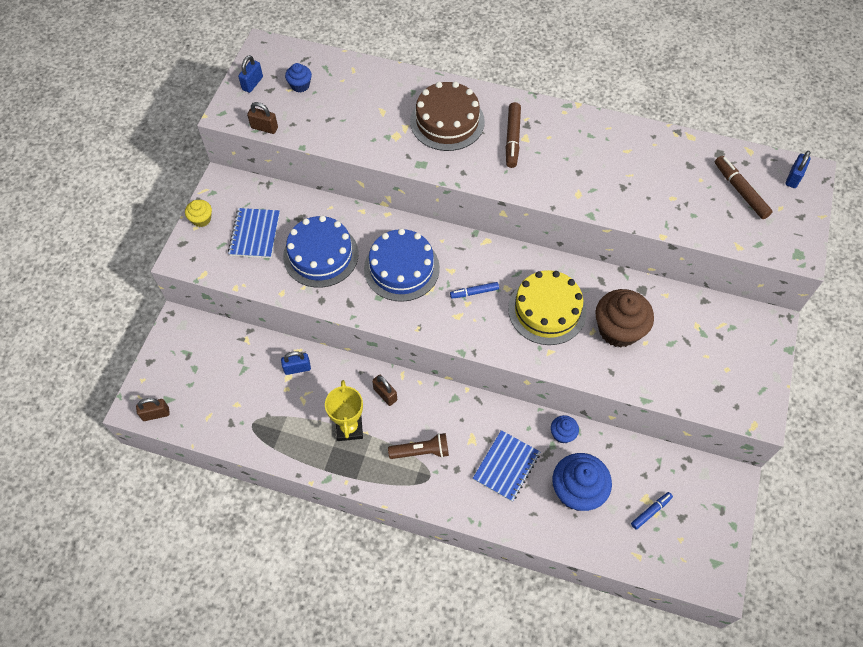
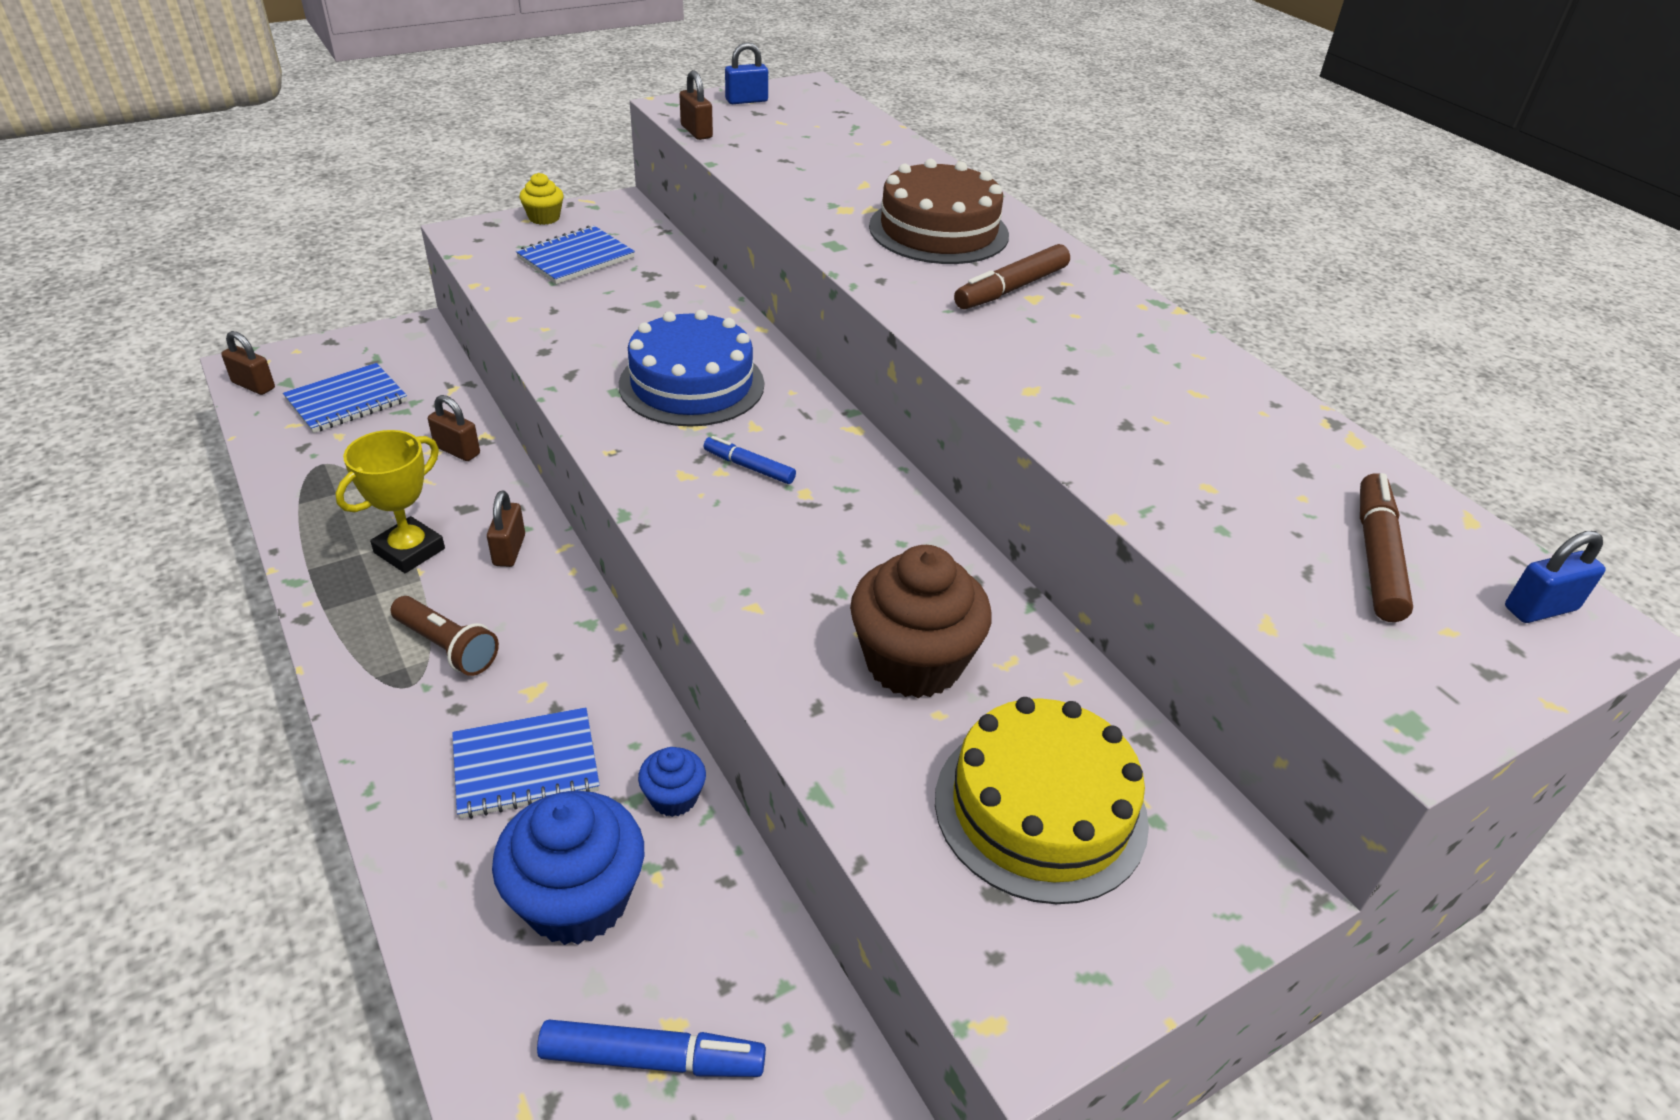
camera: 40 degrees right, 20 degrees down
blue padlock [281,351,311,375] -> brown padlock [428,395,480,461]
blue cake [283,216,359,288] -> none
blue cupcake [285,63,312,92] -> none
yellow cake [508,270,586,345] -> yellow cake moved to [935,697,1149,904]
blue marker [631,492,673,530] -> blue marker [537,1019,766,1077], size x1.57
none -> blue notebook [283,363,407,433]

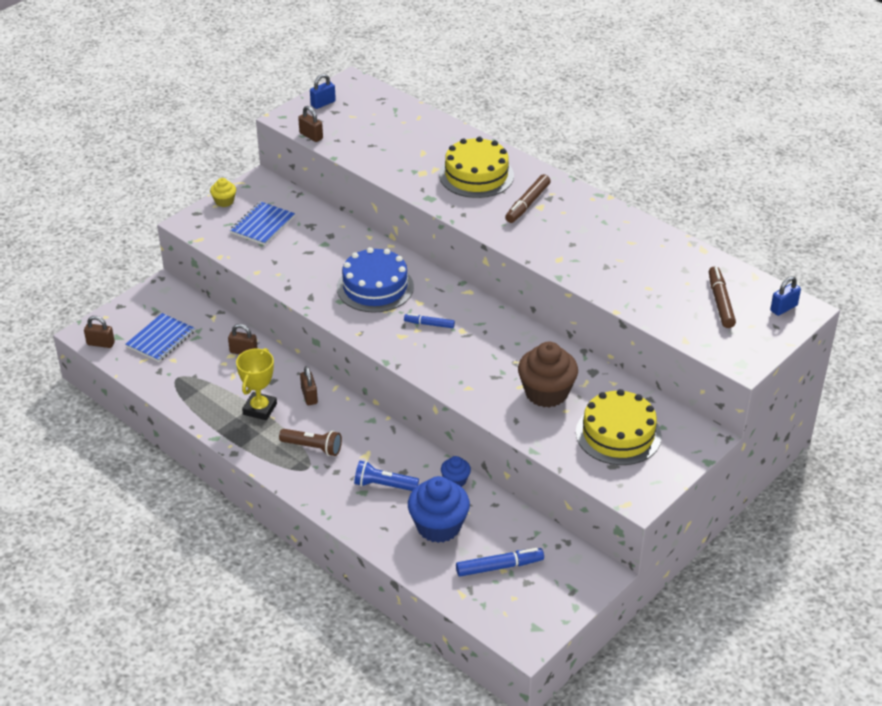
camera: 15 degrees left, 0 degrees up
blue notebook [452,707,600,819] -> blue flashlight [354,461,419,491]
brown cake [869,159,1009,264] -> yellow cake [439,137,514,198]

